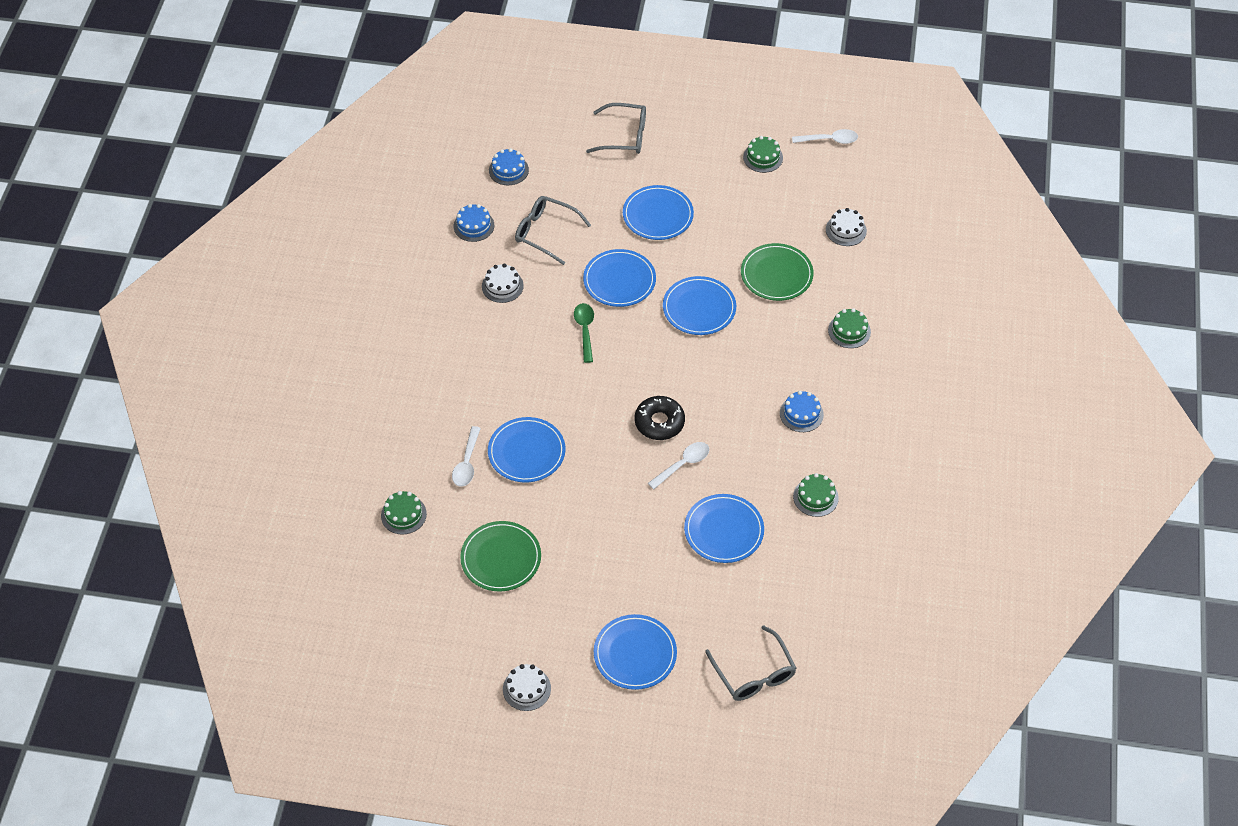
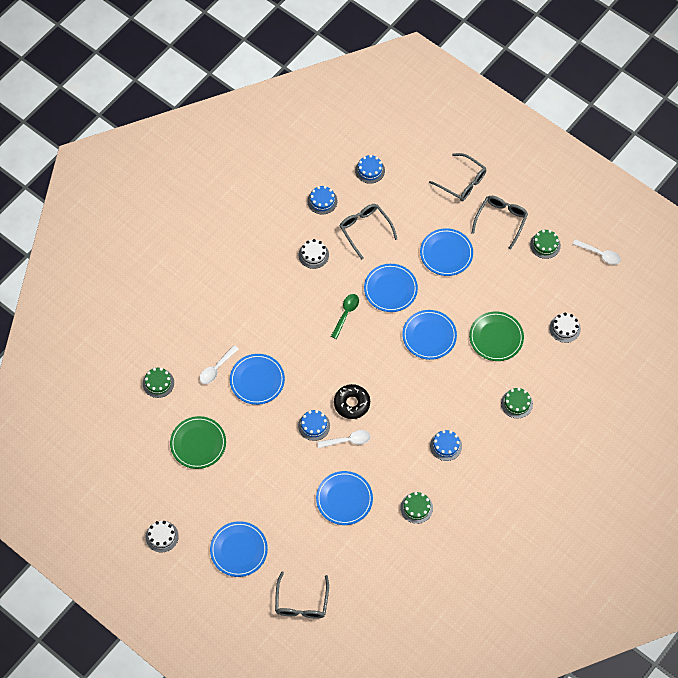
camera: 30 degrees right, 10 degrees up
none -> blue cake [298,410,330,441]
none -> grey glasses [472,196,528,249]

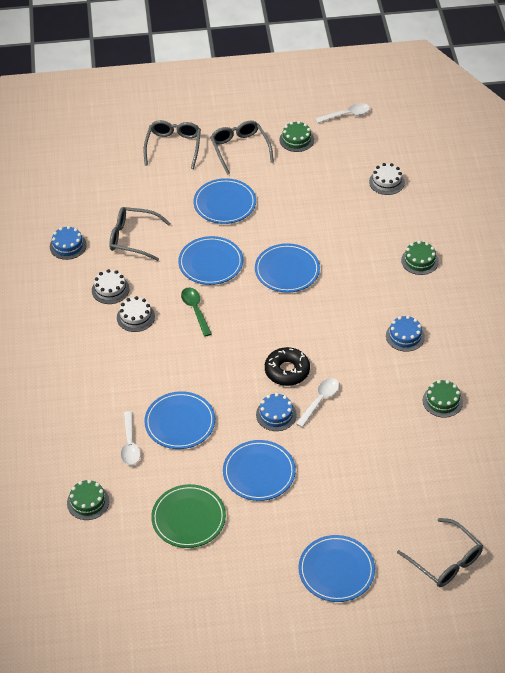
camera: 45 degrees left, 15 degrees down
white cake [146,521,179,553] -> white cake moved to [117,296,155,332]
blue plate [316,471,373,525] -> blue plate moved to [223,440,296,501]
blue cake [355,155,385,184] -> none
grey glasses [429,153,486,201] -> grey glasses turned 75 degrees counterclockwise [143,120,201,169]
green plate [469,311,524,361] -> none

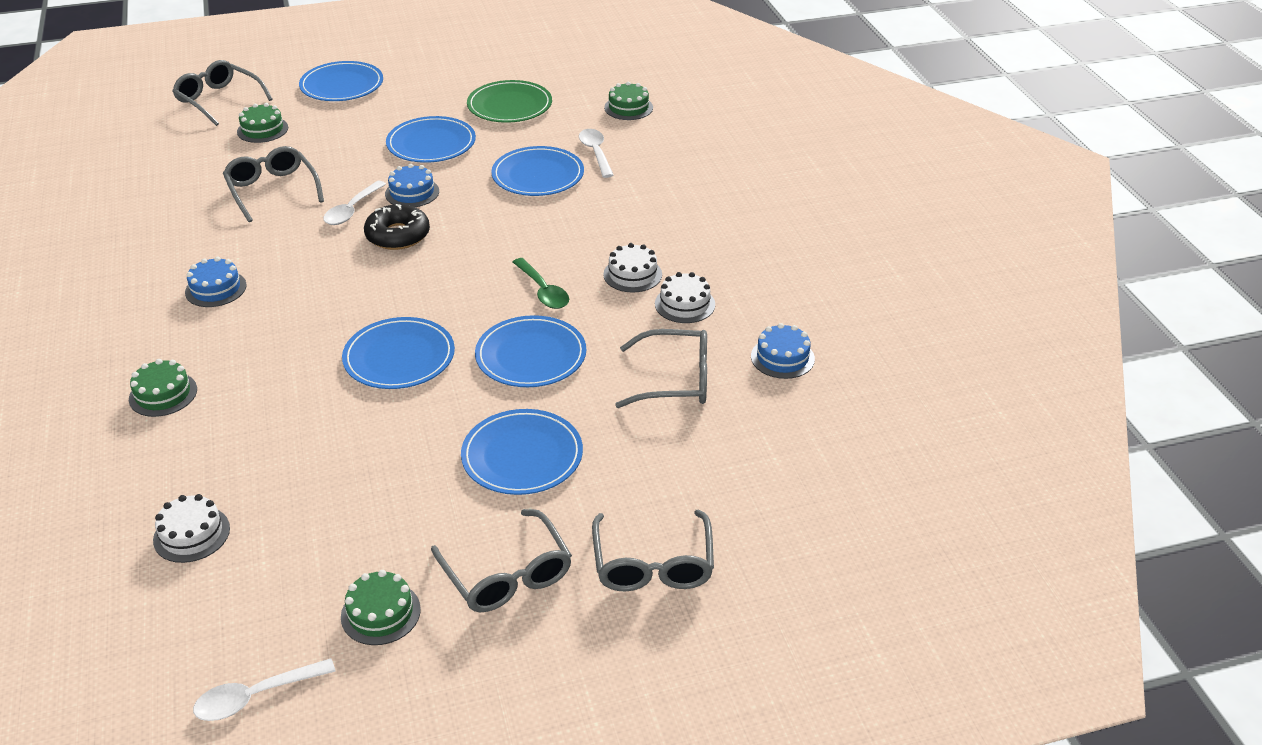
camera: 170 degrees right, 10 degrees down
green cake [423,380,463,418] -> green cake moved to [237,103,288,143]
none -> grey glasses [223,146,324,222]

